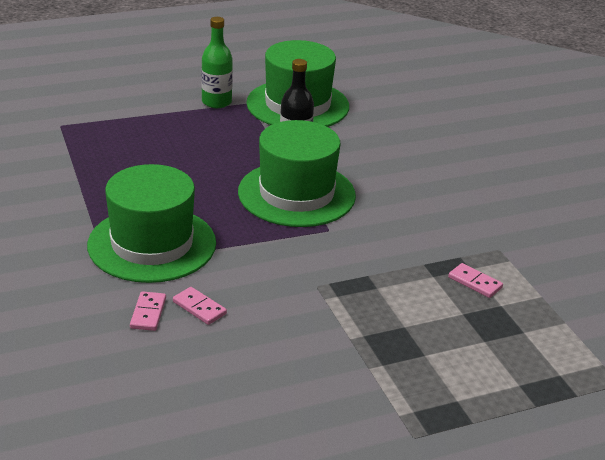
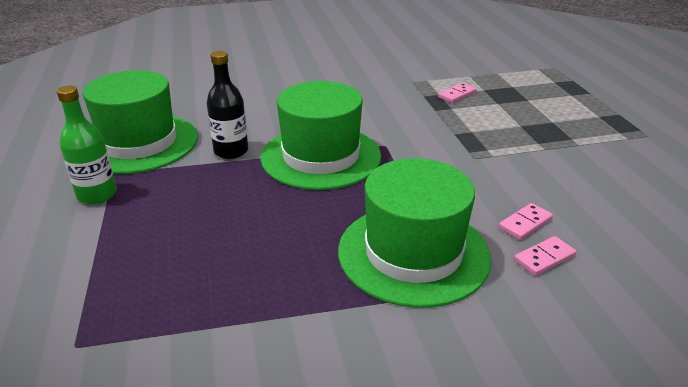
camera: 80 degrees left, 0 degrees up
pink domino [130,291,166,331] -> pink domino turned 45 degrees counterclockwise [514,236,577,276]

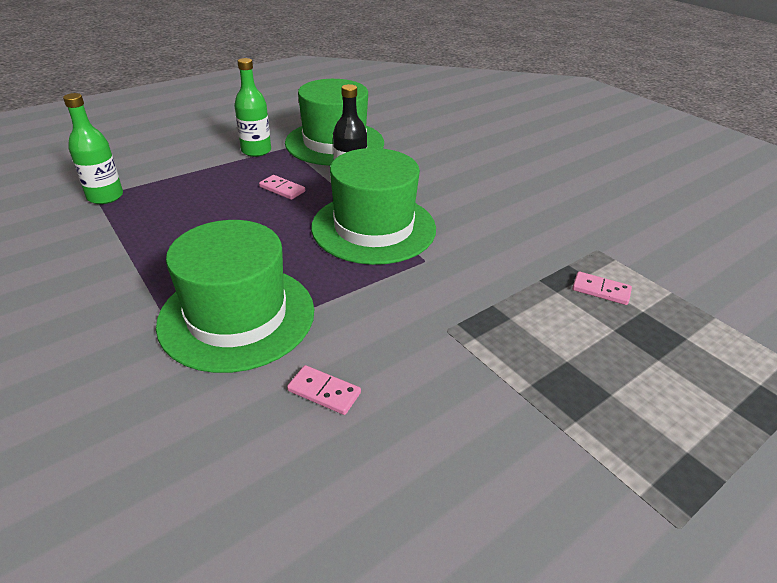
camera: 65 degrees right, 5 degrees up
pink domino [514,236,577,276] -> pink domino moved to [259,175,305,200]
none -> green bottle [63,93,123,204]

